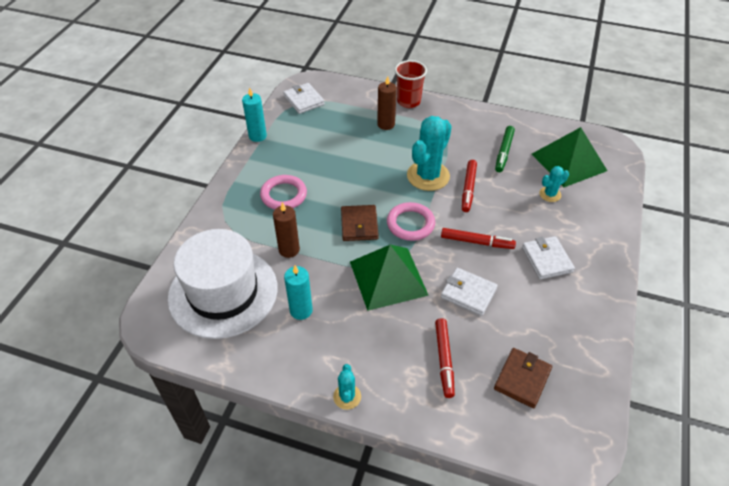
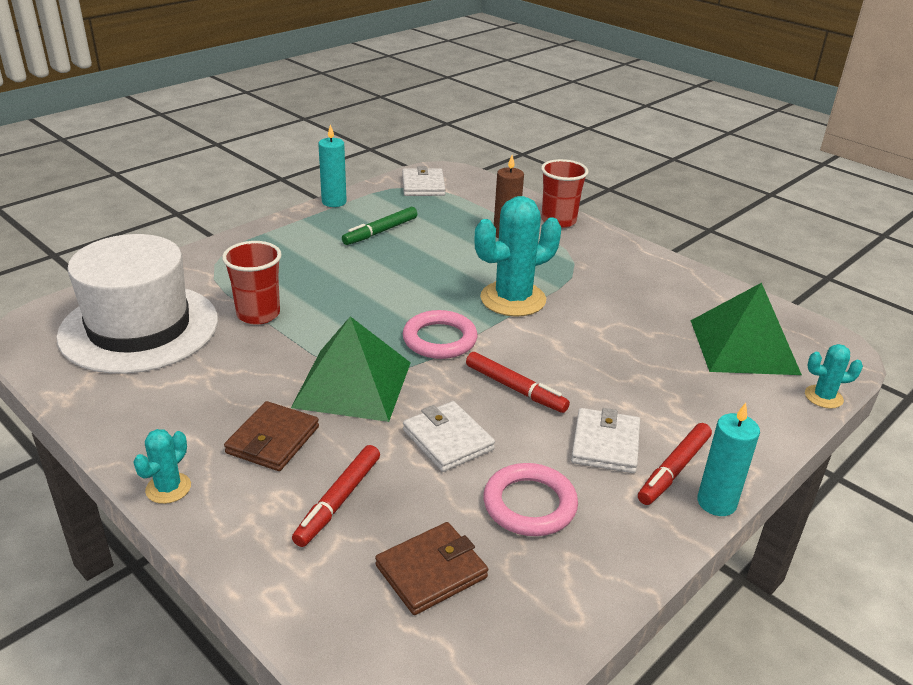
camera: 25 degrees right, 15 degrees down
pink ring [260,175,307,210] -> pink ring moved to [483,463,578,536]
brown candle [273,202,300,258] -> red cup [222,241,282,325]
turquoise candle [284,265,313,320] -> turquoise candle moved to [697,403,760,516]
brown wallet [341,205,379,241] -> brown wallet moved to [224,401,319,471]
red marker [462,160,477,212] -> red marker moved to [638,423,712,505]
green marker [495,126,515,172] -> green marker moved to [342,207,417,245]
turquoise cactus [539,166,569,202] -> turquoise cactus moved to [805,344,863,409]

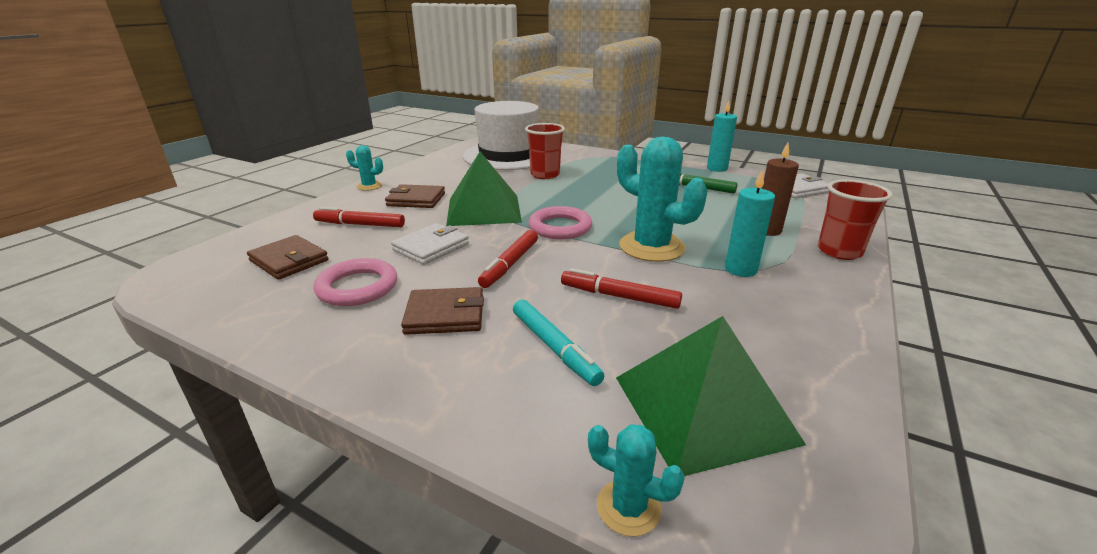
camera: 75 degrees right, 5 degrees down
white wallet [571,408,640,473] -> brown wallet [401,287,484,335]
red marker [638,423,712,505] -> red marker moved to [561,268,682,309]
turquoise candle [697,403,760,516] -> turquoise candle moved to [725,169,775,277]
turquoise cactus [805,344,863,409] -> turquoise cactus turned 45 degrees counterclockwise [588,424,685,537]
none -> turquoise marker [513,299,604,386]

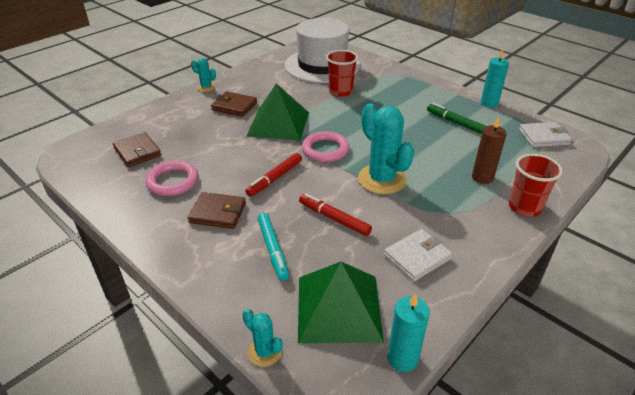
camera: 15 degrees right, 10 degrees up
red marker [313,207,405,227] -> none
white wallet [391,223,469,265] -> white wallet moved to [384,229,452,281]
turquoise candle [725,169,775,277] -> turquoise candle moved to [387,293,430,372]

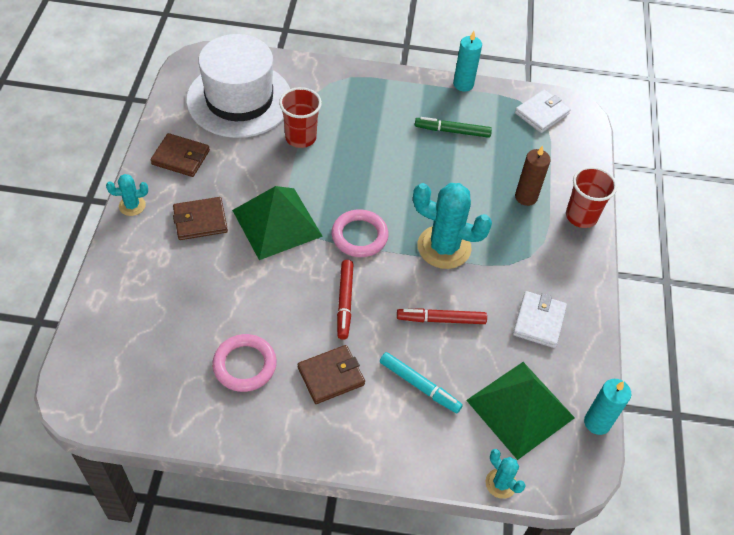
camera: 40 degrees left, 15 degrees up
brown wallet [113,132,161,167] -> brown wallet moved to [150,133,210,177]
turquoise cactus [242,309,283,367] -> turquoise cactus turned 45 degrees clockwise [486,449,526,499]

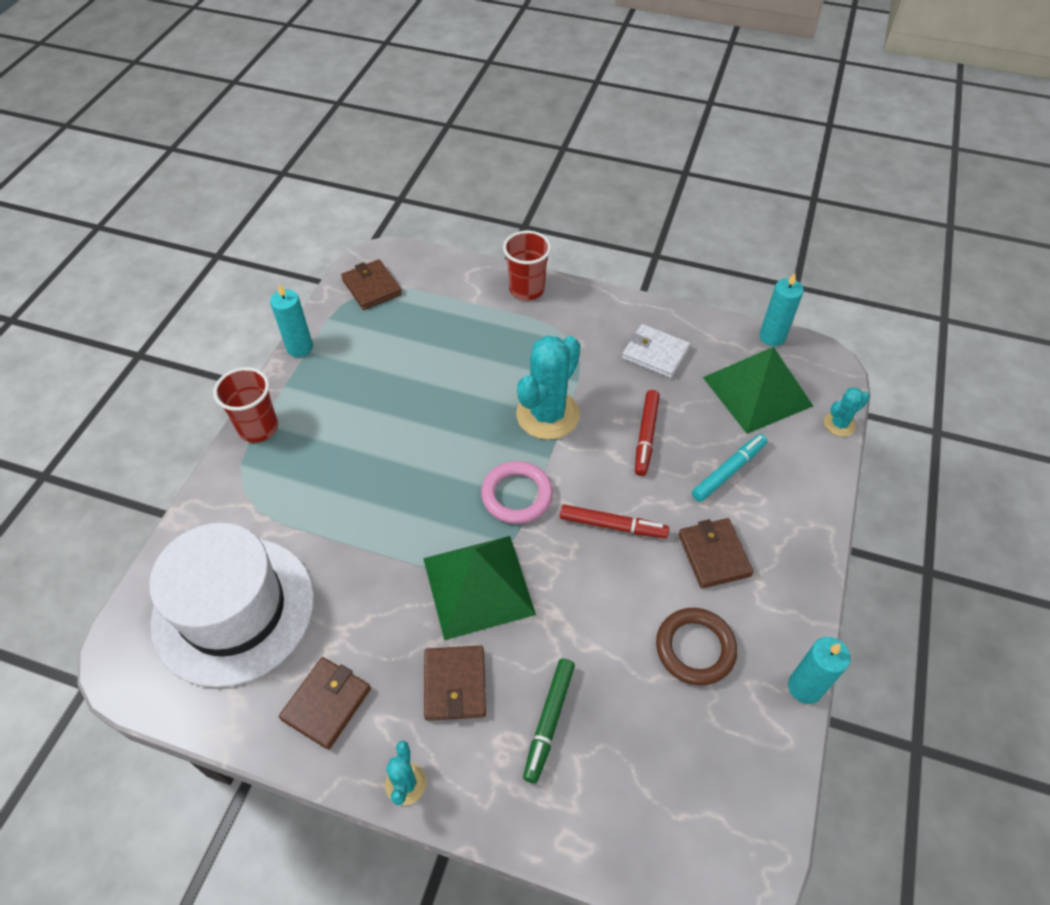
camera: 75 degrees left, 0 degrees up
pink ring [212,334,277,392] -> brown ring [656,608,737,685]
red cup [279,87,322,148] -> red cup moved to [213,367,278,443]
green marker [415,117,492,138] -> green marker moved to [523,659,575,783]
white wallet [515,90,571,133] -> brown wallet [341,259,402,310]
brown candle [515,146,551,206] -> none
none -> turquoise candle [788,637,851,704]

